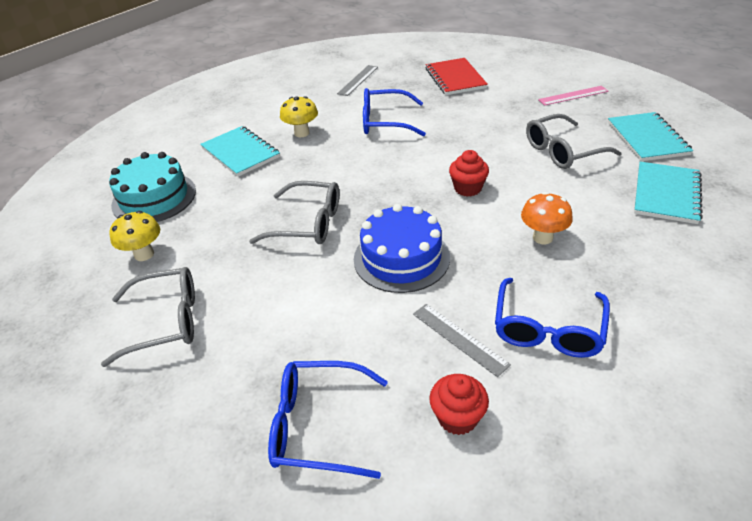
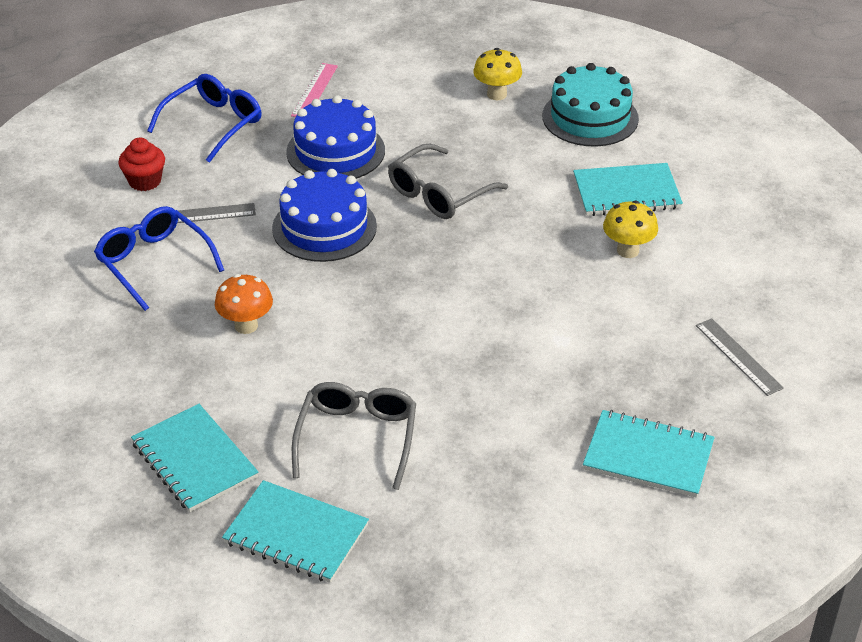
camera: 120 degrees right, 0 degrees up
grey glasses [101,267,195,367] -> none
blue glasses [363,88,426,136] -> none
red notebook [426,58,488,95] -> turquoise notebook [583,410,715,498]
red cupcake [449,150,489,197] -> none
pink ruler [538,86,608,106] -> pink ruler moved to [291,63,338,117]
none -> blue cake [286,95,385,179]

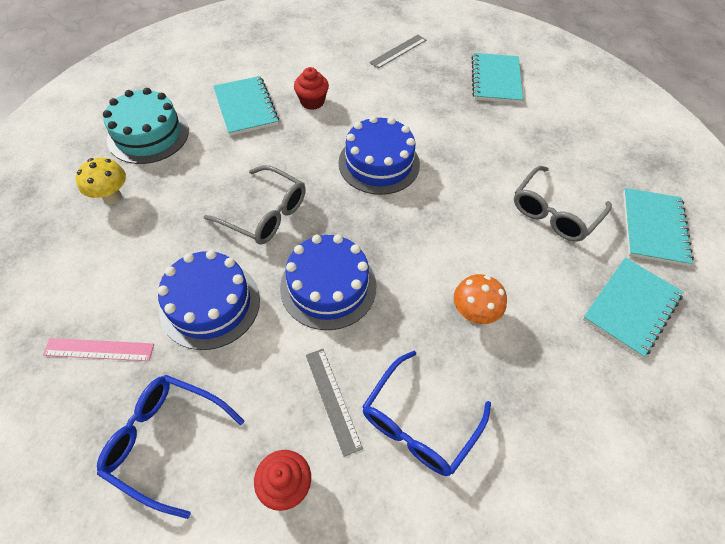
camera: 105 degrees left, 15 degrees up
grey glasses [292,382,416,490] -> grey glasses turned 45 degrees counterclockwise [514,166,612,242]
yellow mushroom [603,201,658,258] -> red cupcake [294,67,329,110]
none -> blue cake [338,116,420,195]

